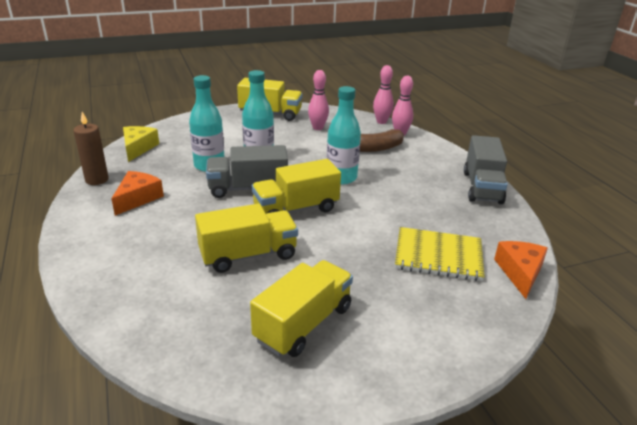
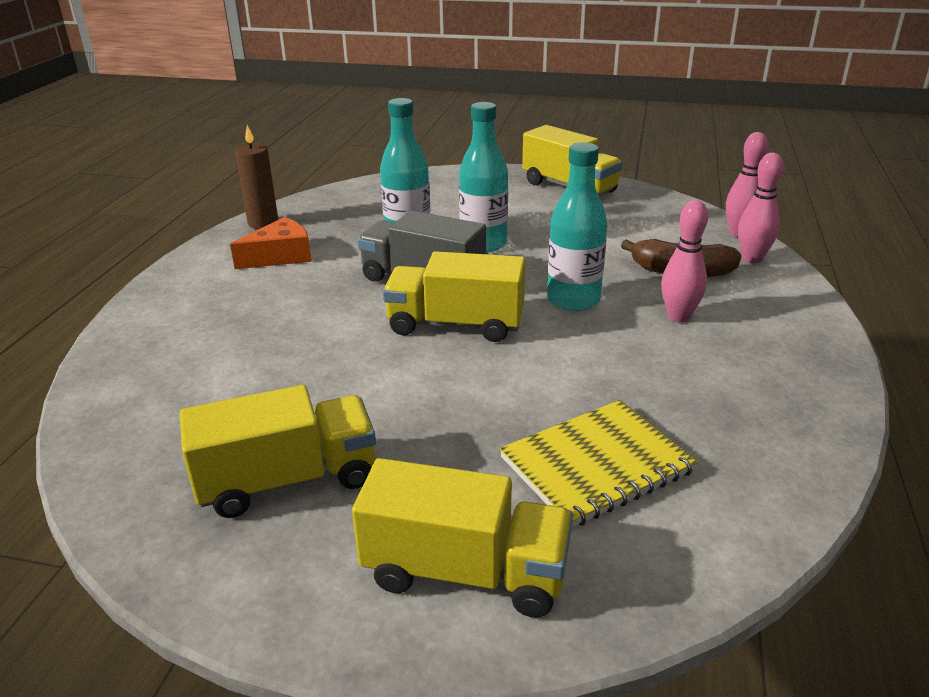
camera: 35 degrees right, 0 degrees up
yellow cheese [123,126,159,162] -> none
yellow truck [195,203,298,273] -> yellow truck moved to [352,458,573,618]
pink bowling pin [308,70,329,130] -> pink bowling pin moved to [661,200,708,322]
yellow notebook [395,227,485,281] -> yellow notebook turned 75 degrees counterclockwise [500,400,698,528]
grey truck [464,135,508,204] -> none
orange cheese [494,241,548,299] -> none

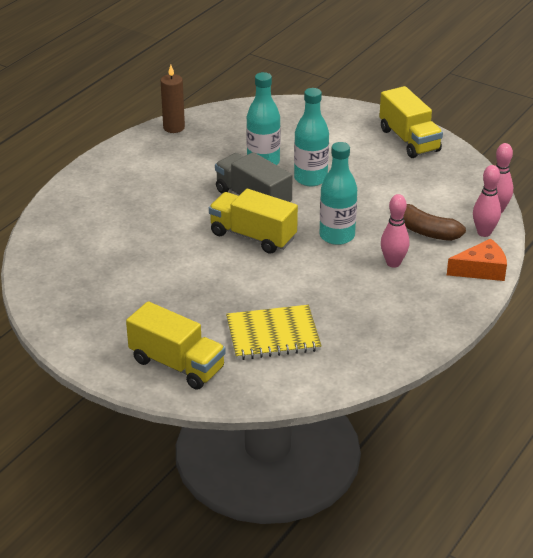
camera: 20 degrees right, 5 degrees up
yellow truck [180,385,376,518] -> none
orange cheese [230,217,312,269] -> orange cheese moved to [447,238,507,281]

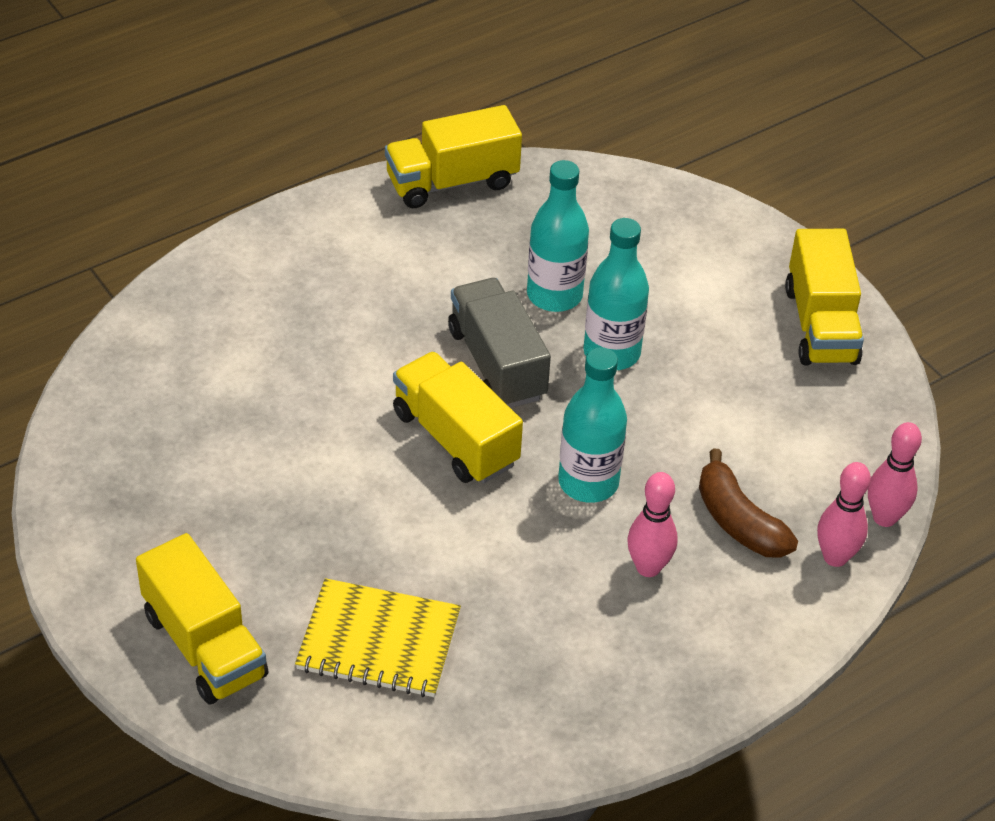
camera: 20 degrees right, 10 degrees up
brown candle [161,65,185,133] -> yellow truck [385,105,522,208]
orange cheese [447,238,507,281] -> none

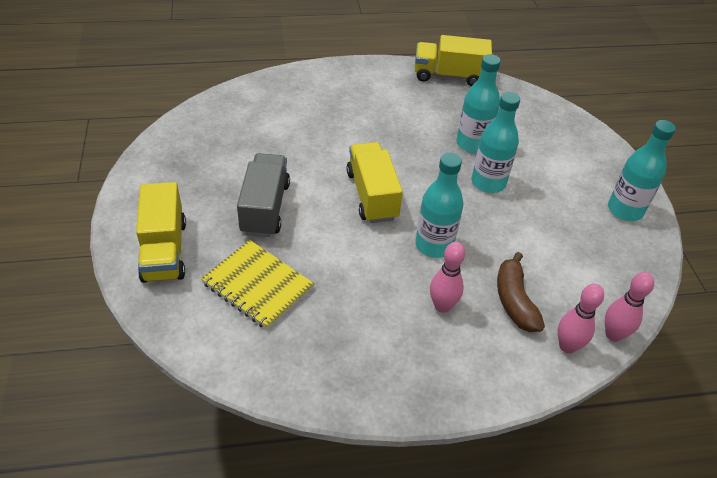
camera: 25 degrees right, 0 degrees up
grey truck [448,278,551,408] -> grey truck moved to [237,153,290,237]
yellow truck [785,229,864,365] -> turquoise bottle [608,120,676,221]

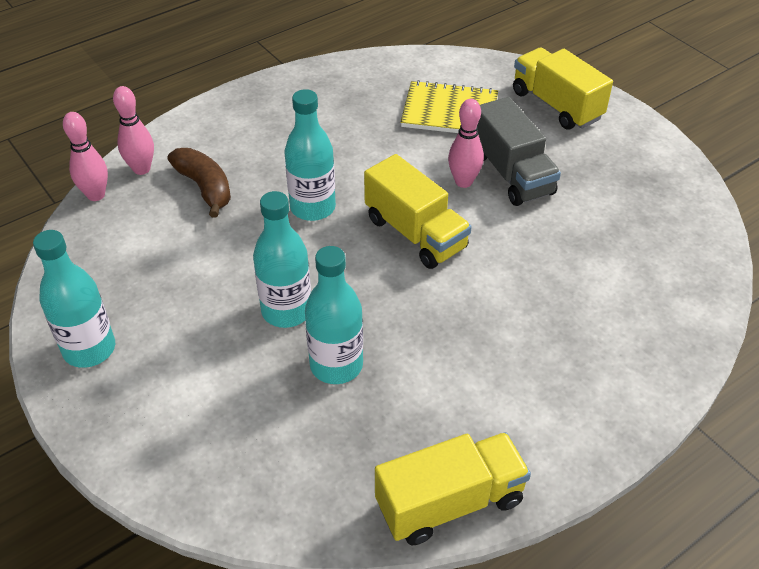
camera: 155 degrees right, 0 degrees up
pink bowling pin [430,242,465,313] -> pink bowling pin moved to [448,99,484,188]

